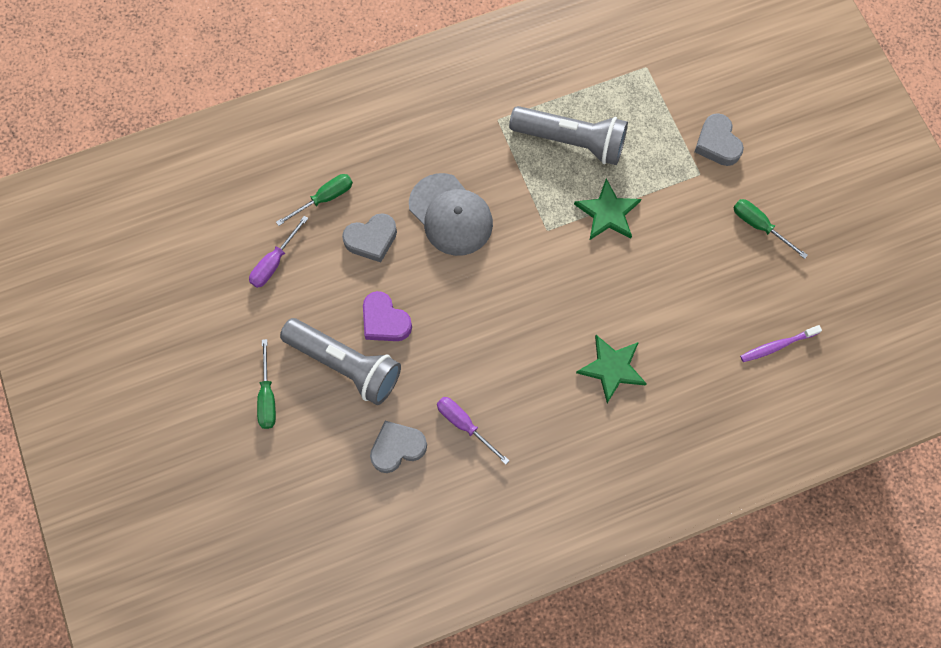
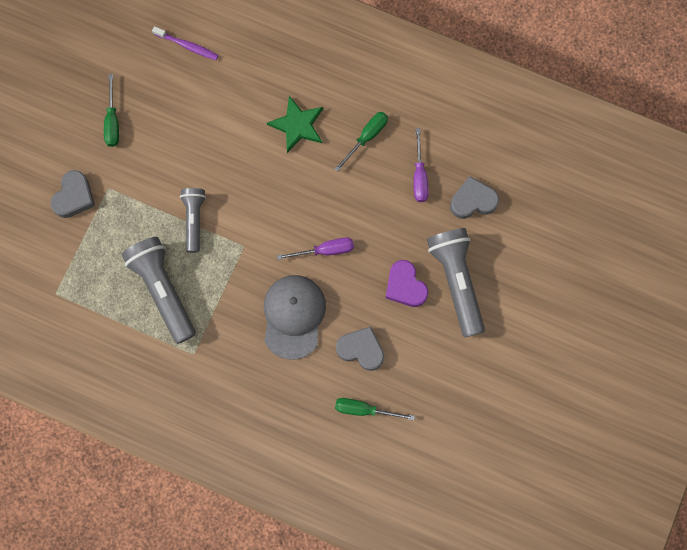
camera: 135 degrees left, 5 degrees up
purple screwdriver [249,216,308,288] -> purple screwdriver moved to [277,237,354,260]
green screwdriver [257,339,276,429] -> green screwdriver moved to [335,112,388,171]
purple heart [363,291,412,341] -> purple heart turned 150 degrees clockwise [385,260,428,307]
grey heart [370,421,427,473] -> grey heart turned 150 degrees clockwise [450,176,499,219]
green star [574,179,641,240] -> grey flashlight [180,188,206,253]

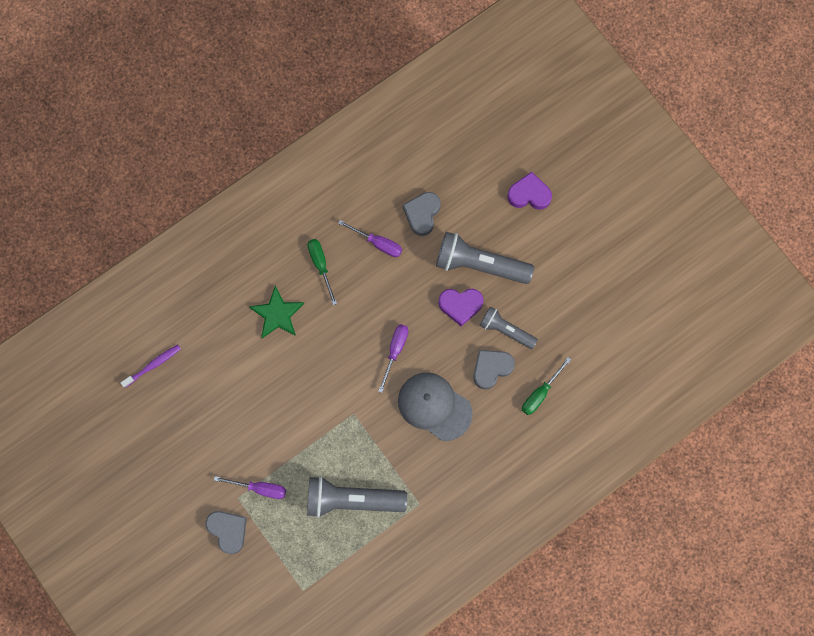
camera: 60 degrees left, 0 degrees up
green screwdriver [104,74,119,147] -> none
grey flashlight [180,188,206,253] -> grey flashlight moved to [480,306,538,349]
none -> purple screwdriver [214,476,286,499]
none -> purple heart [507,172,552,210]

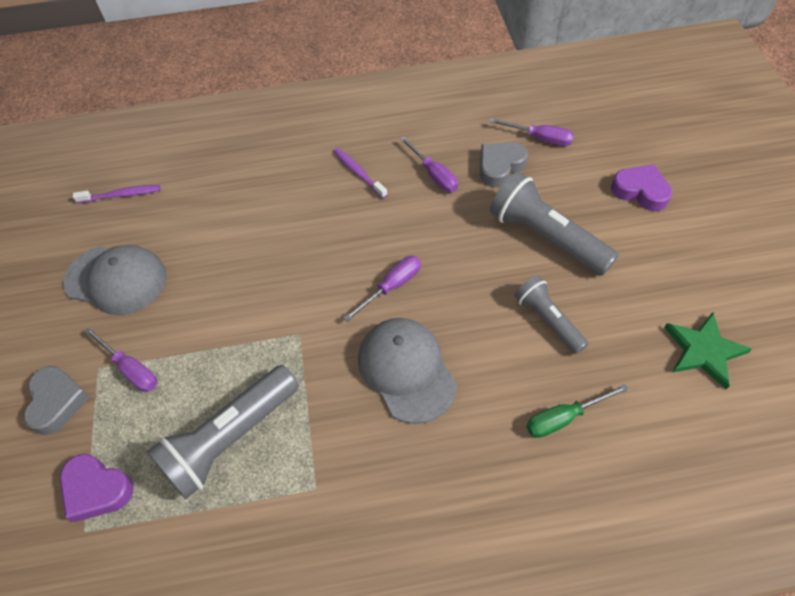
camera: 30 degrees right, 20 degrees down
green star [249,286,304,338] -> green star moved to [664,312,752,389]
grey flashlight [307,476,407,518] -> grey flashlight turned 75 degrees counterclockwise [147,365,299,500]
green screwdriver [308,239,337,305] -> purple toothbrush [333,148,388,199]
purple heart [438,289,484,327] -> purple heart moved to [60,454,134,522]
grey heart [473,350,515,389] -> none
none -> grey cap [63,245,167,315]
none -> purple screwdriver [489,118,574,146]

